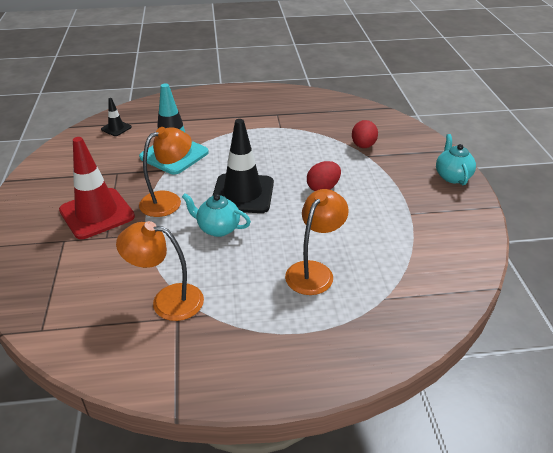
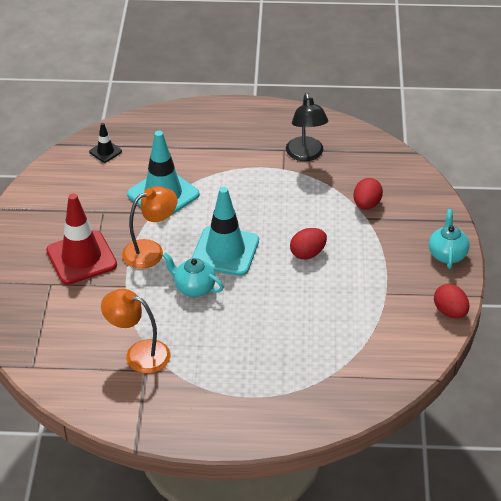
camera: 10 degrees right, 5 degrees up
black traffic cone [212,119,274,213] -> turquoise traffic cone [191,187,259,276]
orange lamp [285,189,349,295] -> none
none -> black lamp [286,93,328,161]
none -> red egg [434,284,469,318]

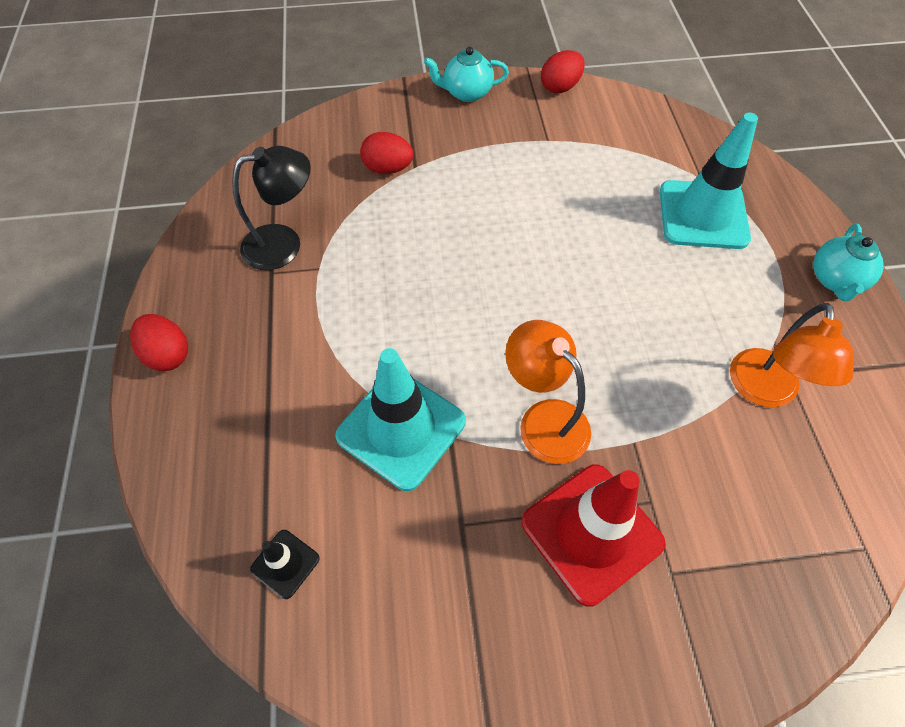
camera: 100 degrees left, 15 degrees up
turquoise teapot [163,252,224,297] -> turquoise teapot moved to [813,224,884,302]
turquoise traffic cone [191,187,259,276] -> turquoise traffic cone moved to [660,113,758,249]
red egg [290,228,327,259] -> red egg moved to [130,314,188,371]

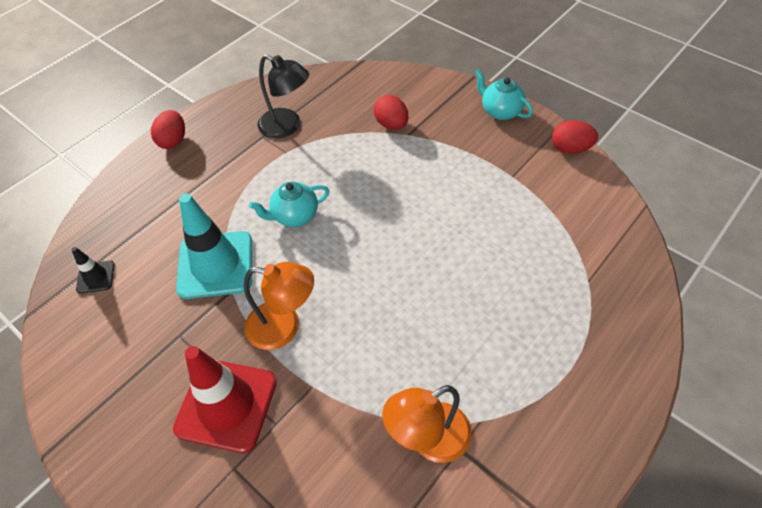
camera: 50 degrees right, 5 degrees down
orange lamp [505,320,591,464] -> orange lamp turned 90 degrees clockwise [244,262,314,350]
turquoise traffic cone [660,113,758,249] -> none
turquoise teapot [813,224,884,302] -> turquoise teapot moved to [249,182,329,227]

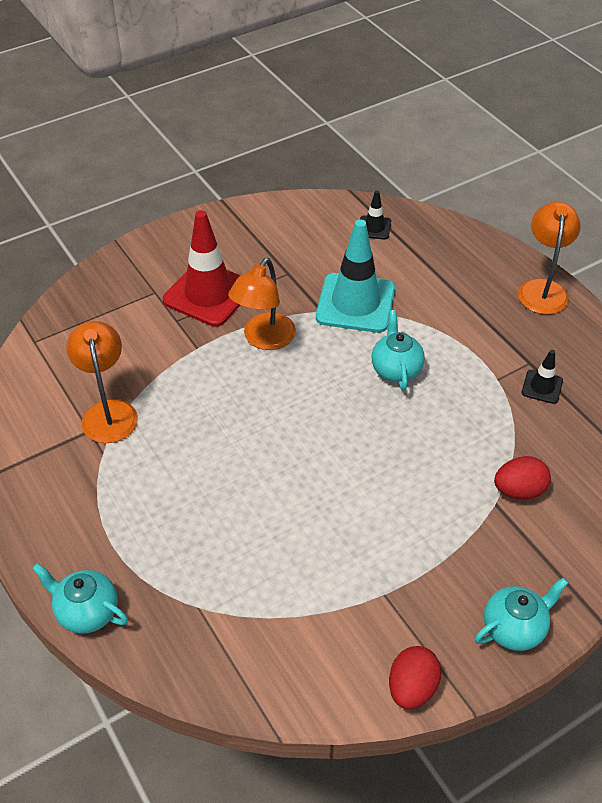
camera: 105 degrees right, 5 degrees down
red egg [151,110,185,149] -> orange lamp [518,202,581,314]
black lamp [258,54,309,138] -> black traffic cone [522,350,563,404]
none -> turquoise teapot [32,563,128,634]

